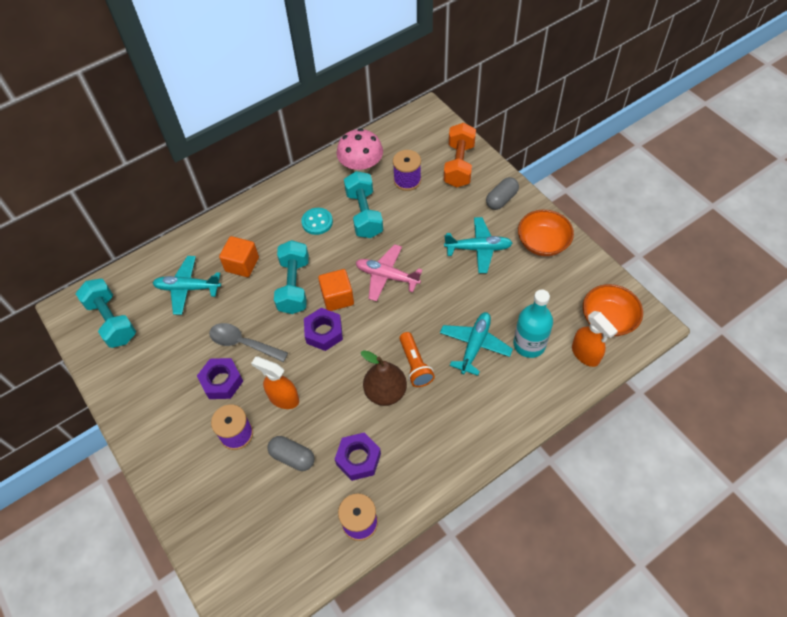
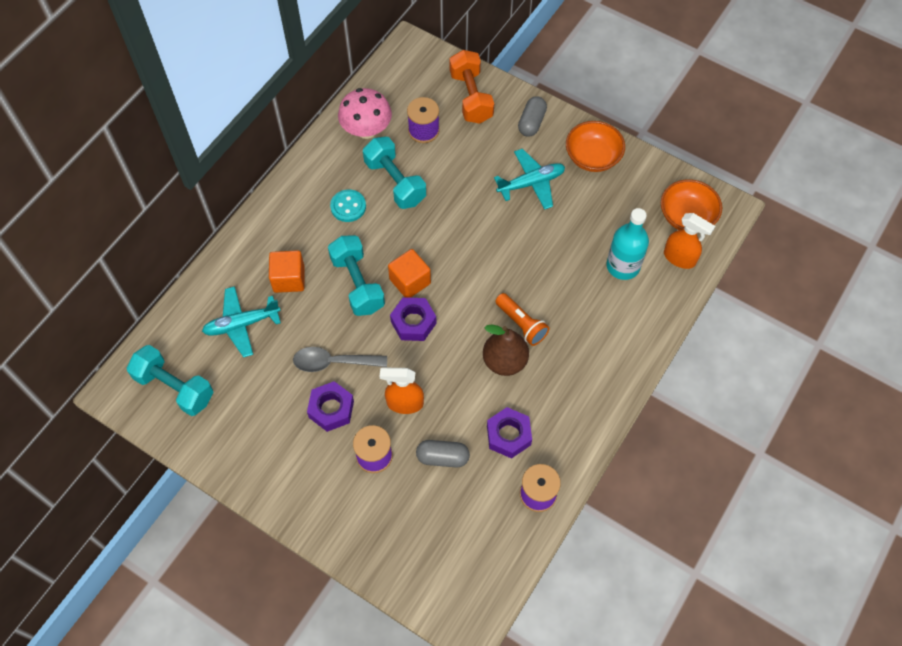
camera: 25 degrees left, 5 degrees up
pink plane [356,244,423,301] -> none
turquoise plane [440,312,513,376] -> none

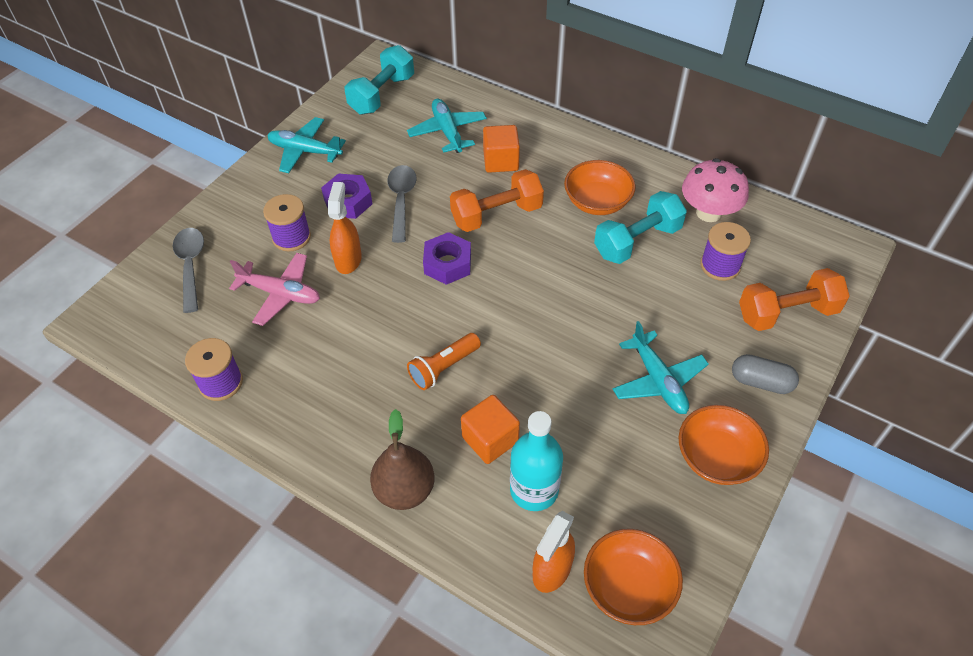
camera: 90 degrees right, 10 degrees down
turquoise dumbbell [328,235,385,316] -> orange dumbbell [450,169,544,232]
turquoise button [330,189,366,222] -> orange bowl [564,160,636,215]
orange cube [388,249,431,298] -> orange cube moved to [461,395,520,464]
grey capsule [416,440,470,467] -> pink plane [229,253,320,326]
brown pear [483,325,529,376] -> brown pear moved to [370,409,435,510]
purple nut [487,407,532,459] -> none
none -> grey spoon [173,228,204,313]
none -> turquoise plane [267,117,346,173]

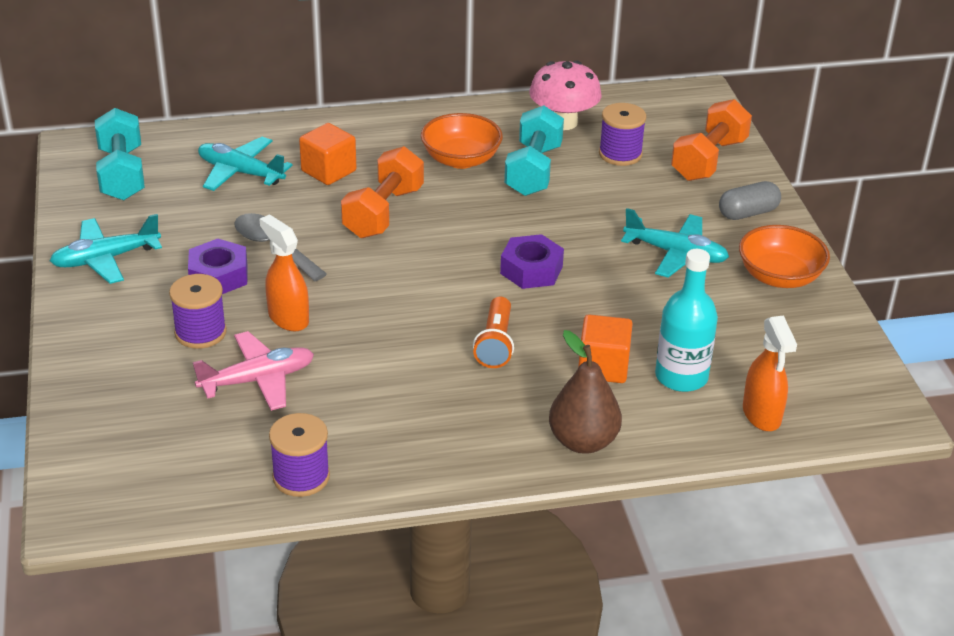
camera: 45 degrees left, 15 degrees down
grey spoon [173,228,204,313] -> none
purple nut [423,232,471,285] -> purple nut moved to [500,234,564,289]
orange bowl [584,529,683,625] -> none

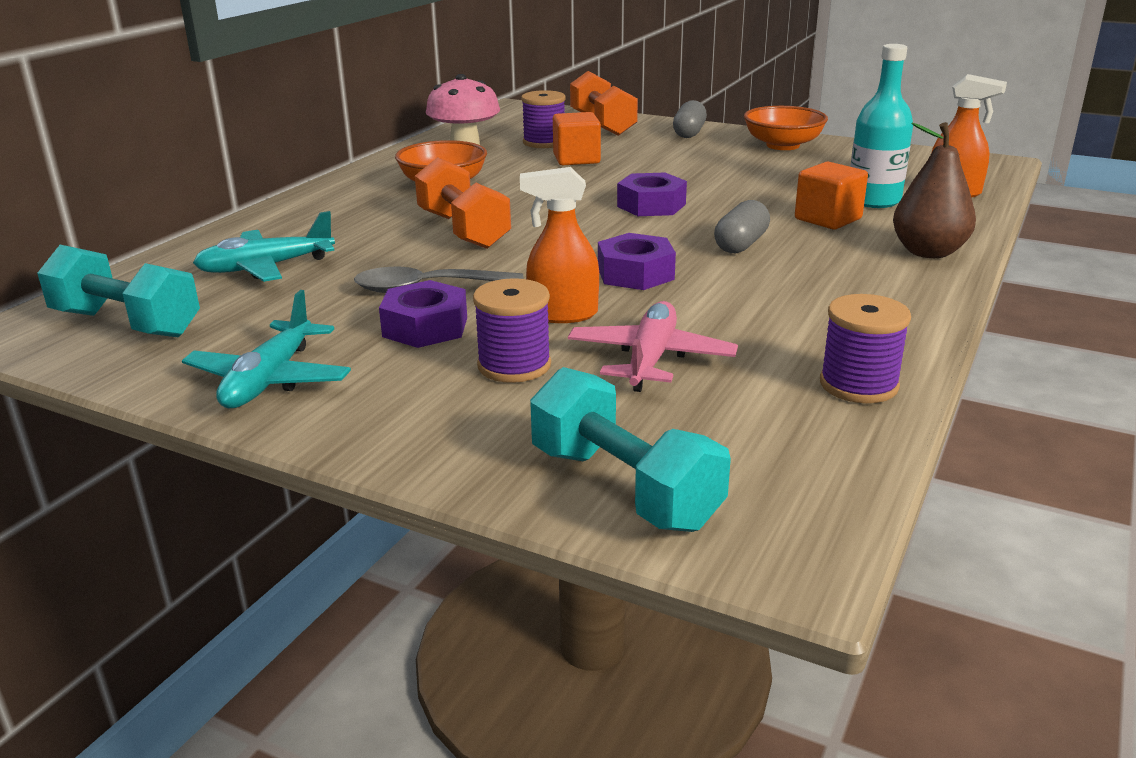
camera: 50 degrees left, 10 degrees down
orange cube [299,123,356,185] -> orange cube moved to [553,112,601,165]
orange flashlight [473,297,514,368] -> grey capsule [714,200,770,253]
turquoise dumbbell [504,105,564,196] -> turquoise dumbbell moved to [530,367,731,532]
turquoise plane [621,208,729,278] -> none
none -> purple nut [598,233,676,290]

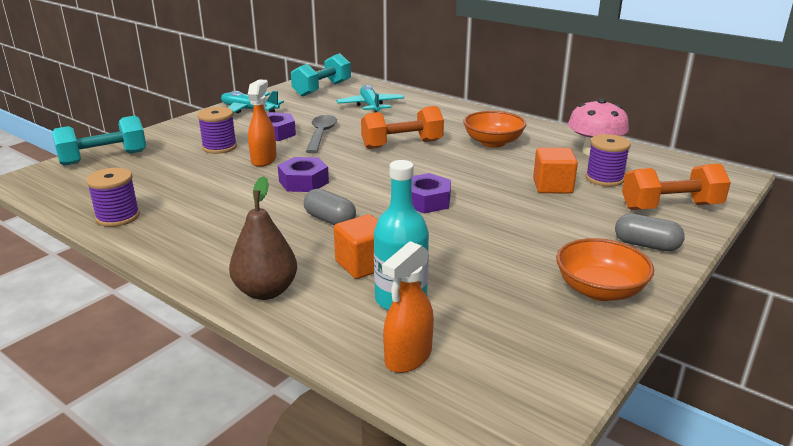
camera: 100 degrees right, 0 degrees up
pink plane [568,301,738,392] -> none

